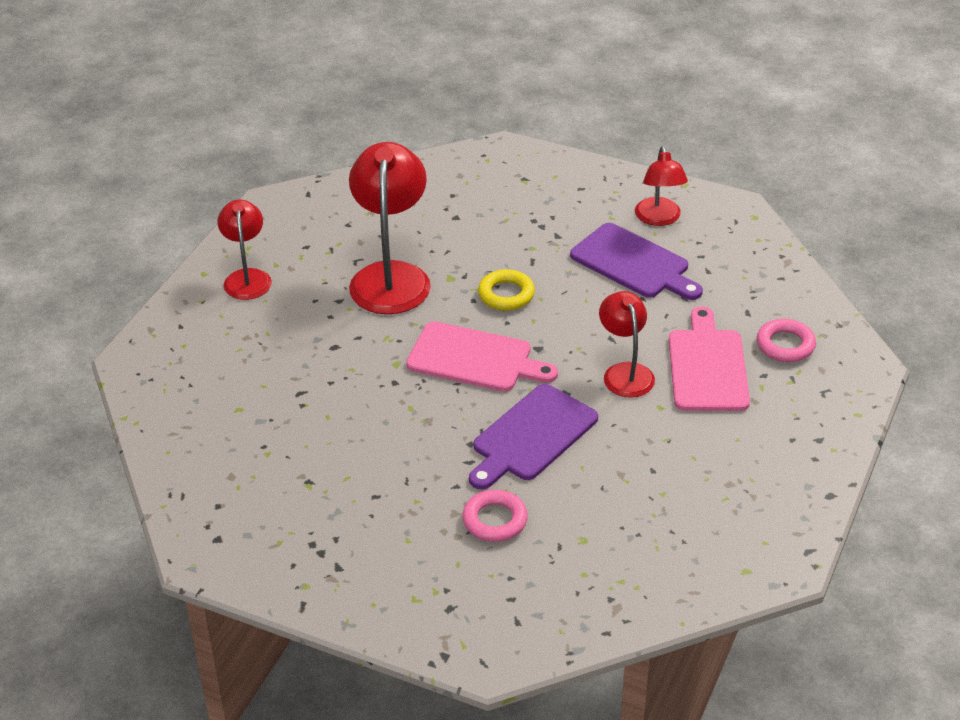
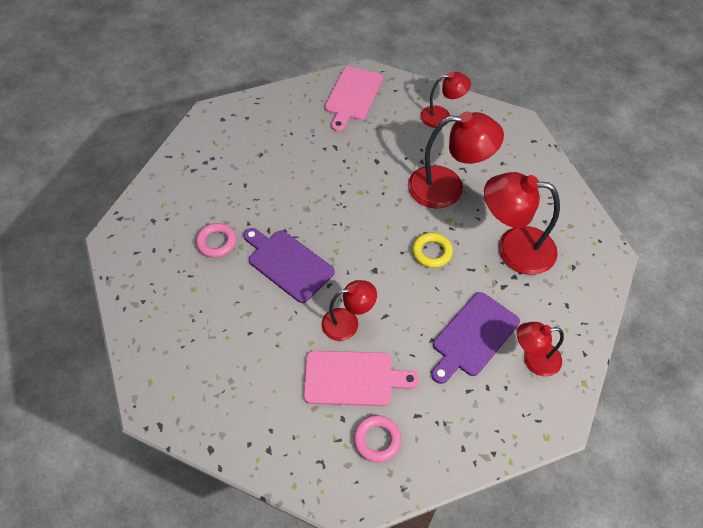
camera: 90 degrees right, 15 degrees up
pink cutting board [406,321,558,392] -> pink cutting board moved to [325,66,383,132]
none -> red lamp [484,172,560,275]

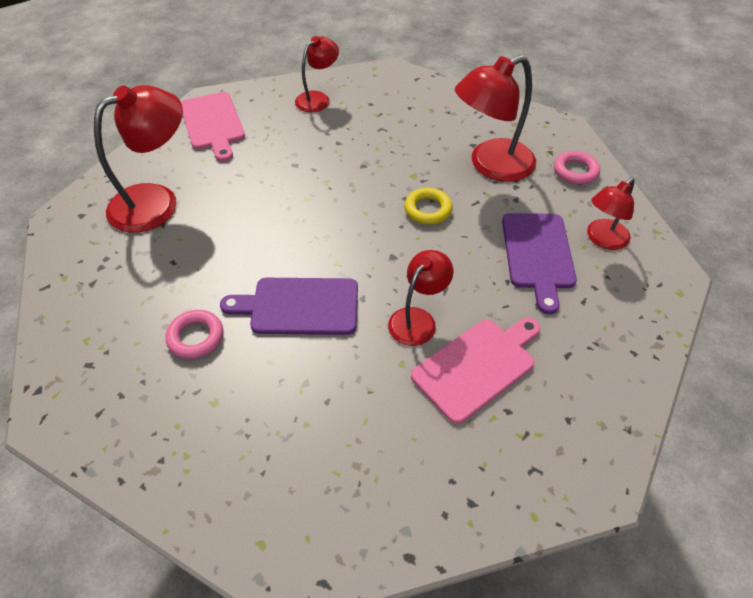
camera: 40 degrees left, 5 degrees down
pink ring [354,415,402,462] -> pink ring moved to [554,151,600,185]
red lamp [408,112,504,209] -> red lamp moved to [94,85,183,233]

